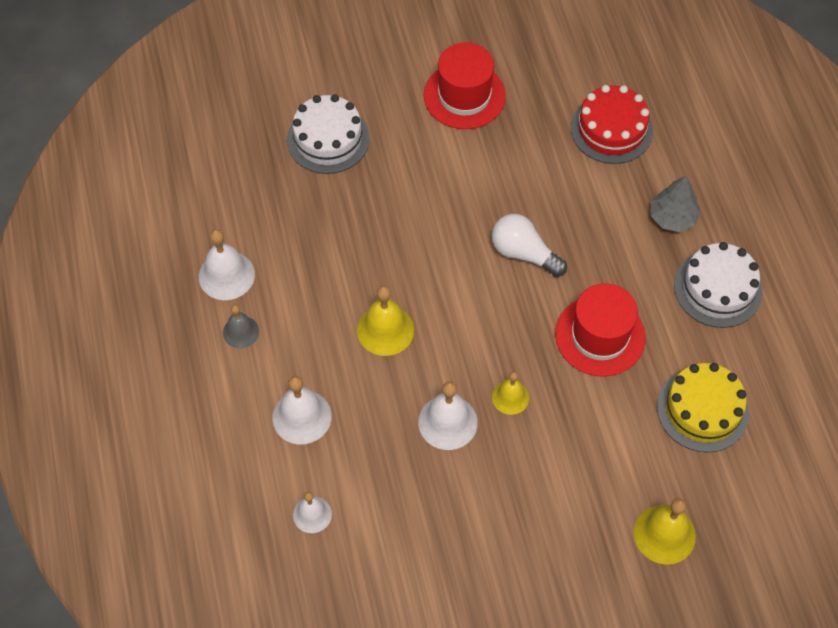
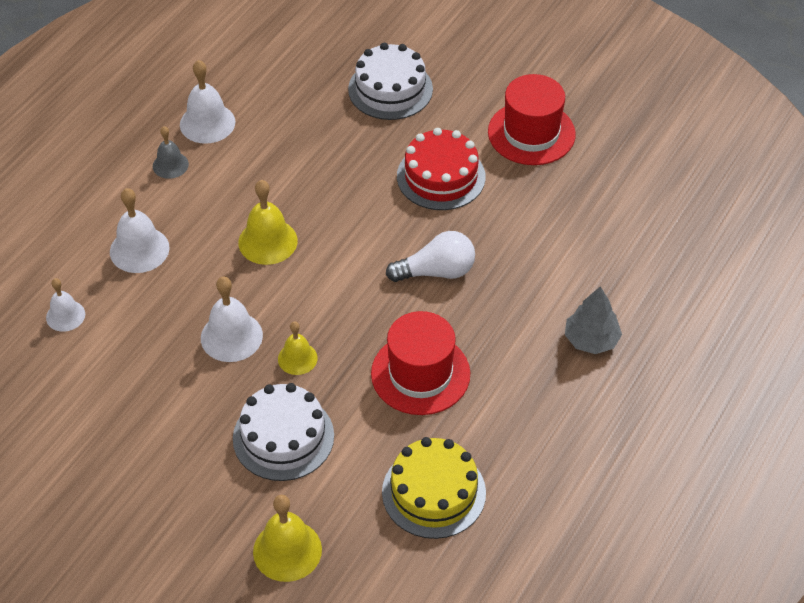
camera: 45 degrees right, 10 degrees down
white light bulb [492,214,567,277] -> white light bulb turned 90 degrees clockwise [386,231,475,282]
red cake [571,85,653,164] -> red cake moved to [397,128,486,210]
white cake [674,242,763,328] -> white cake moved to [233,383,334,481]

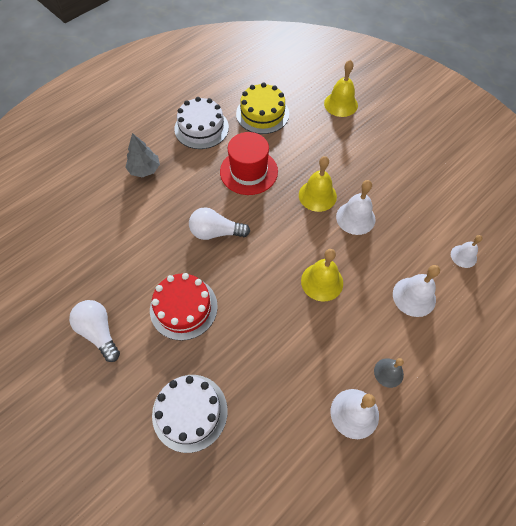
camera: 165 degrees left, 10 degrees up
white cake [233,383,334,481] -> white cake moved to [174,97,229,149]
yellow bell [278,321,318,375] -> yellow bell [299,156,337,212], size x1.58
red hat [488,74,576,165] -> white light bulb [69,300,120,362]

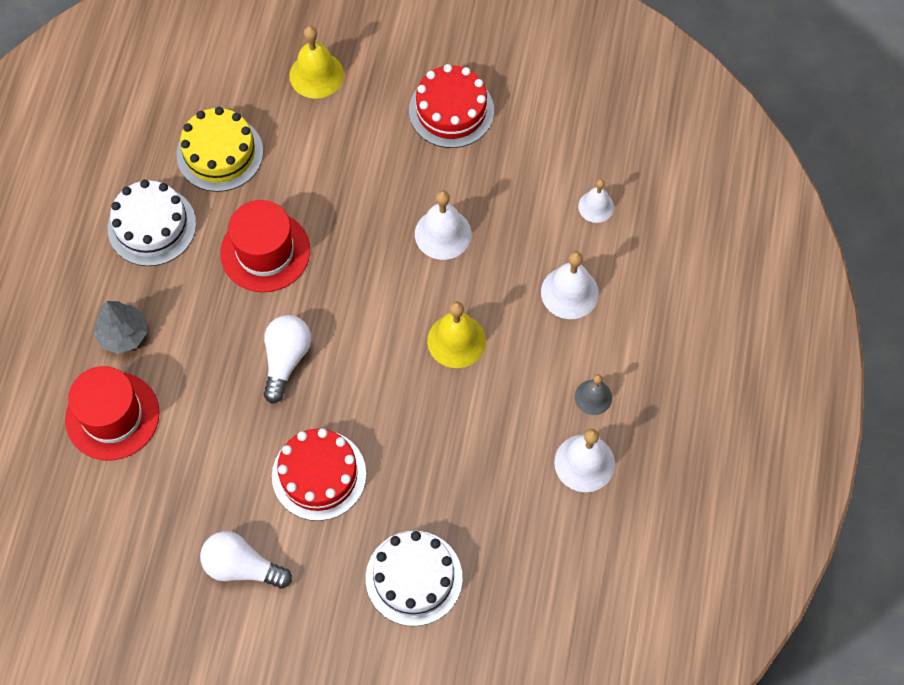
camera: 35 degrees left, 5 degrees up
white light bulb [189,207,250,240] -> white light bulb turned 135 degrees clockwise [263,315,311,404]
yellow bell [299,156,337,212] -> none
none -> red hat [65,366,160,460]
none -> red cake [409,64,494,148]

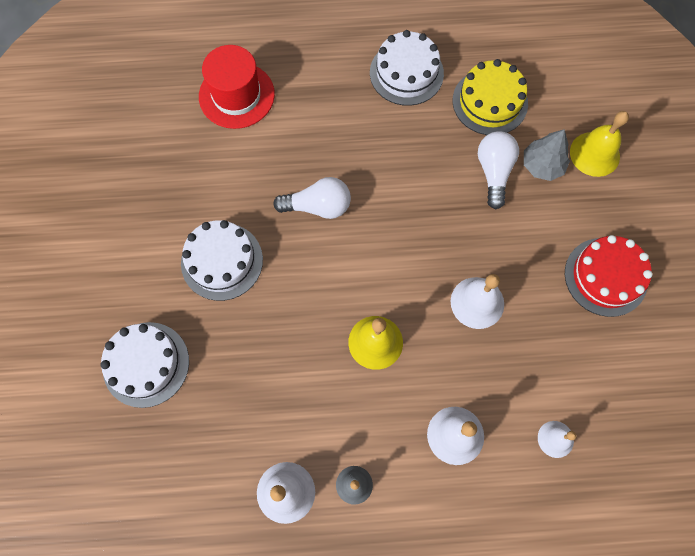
camera: 75 degrees right, 5 degrees up
grey tree [93,301,147,354] -> grey tree moved to [524,129,570,181]
white light bulb [200,531,292,589] -> white light bulb moved to [478,131,519,209]
red hat [220,200,310,292] -> none
red cake [272,428,366,521] -> white cake [181,220,263,301]

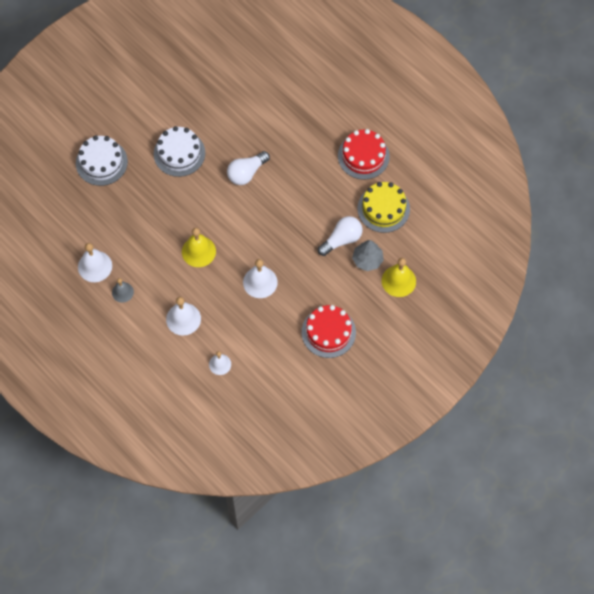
camera: 50 degrees right, 5 degrees down
red hat [199,45,275,129] -> none
white light bulb [273,177,351,219] -> white light bulb turned 90 degrees clockwise [227,151,270,185]
white cake [370,30,444,106] -> red cake [338,129,390,180]

